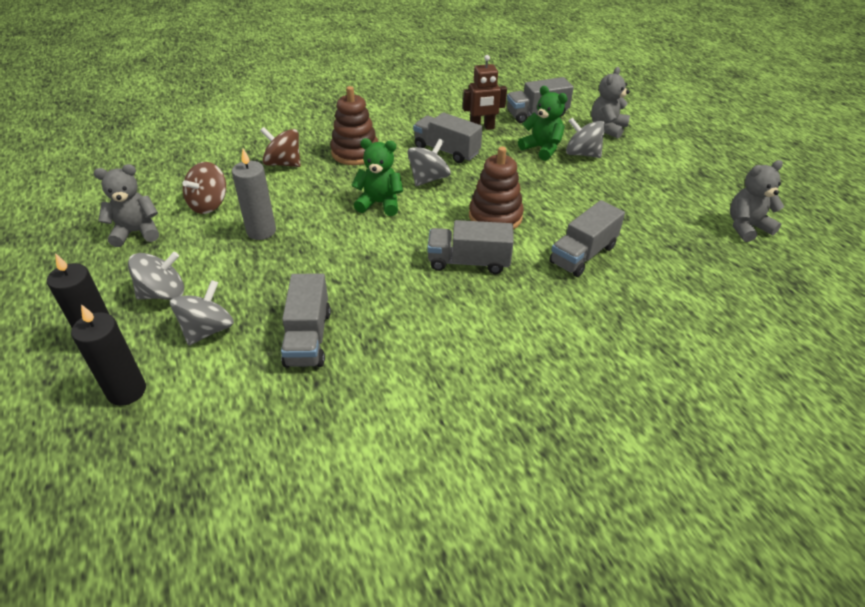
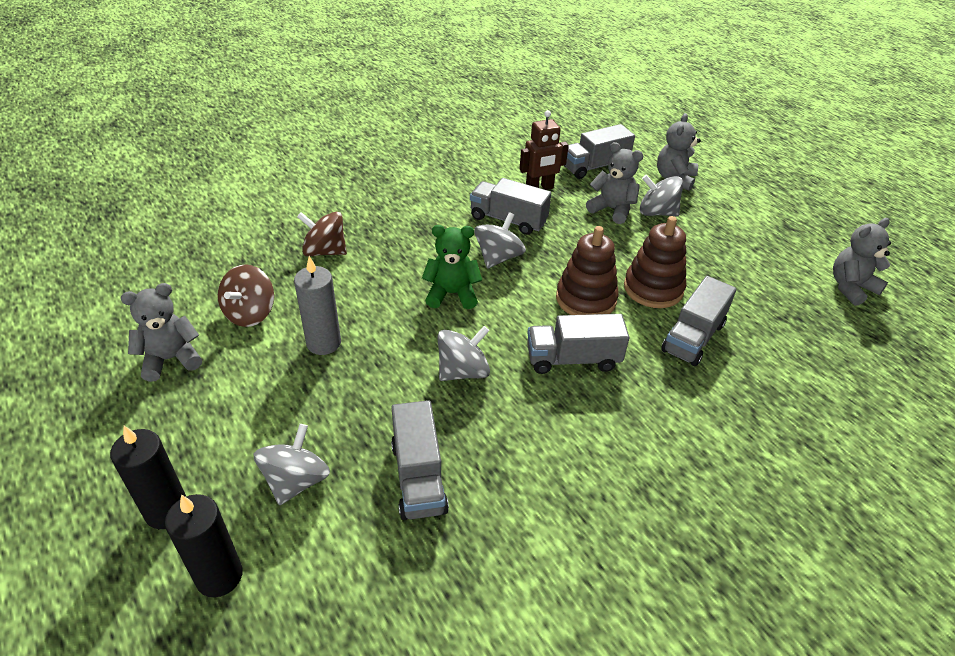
camera: 10 degrees left, 0 degrees up
grey spinning top [128,252,184,300] -> grey spinning top moved to [437,326,490,381]
brown stacking toy [331,86,378,165] -> brown stacking toy moved to [624,216,686,308]
green teddy bear [518,86,568,161] -> grey teddy bear [586,142,643,224]

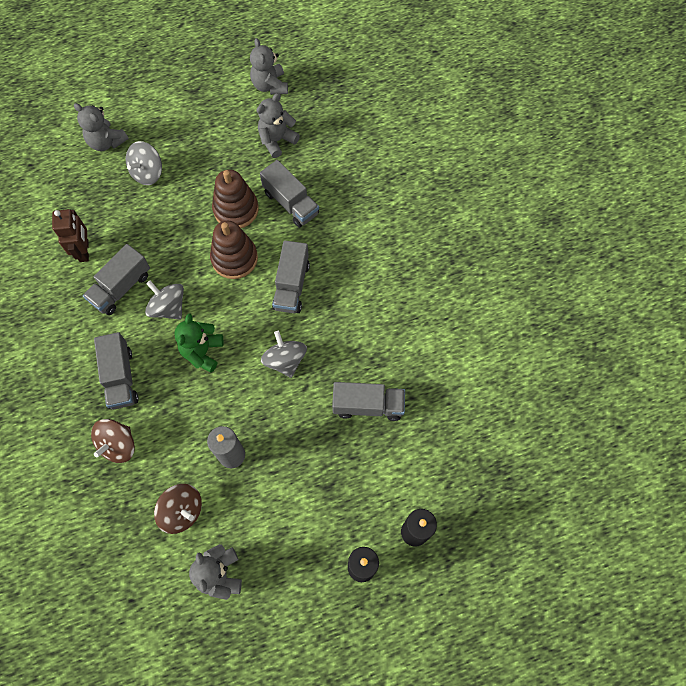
camera: 75 degrees left, 25 degrees up
grey spinning top [253,424,330,505] -> none
grey truck [563,124,635,179] -> grey truck moved to [94,332,139,409]
grey teddy bear [586,142,643,224] -> grey teddy bear moved to [256,93,300,158]

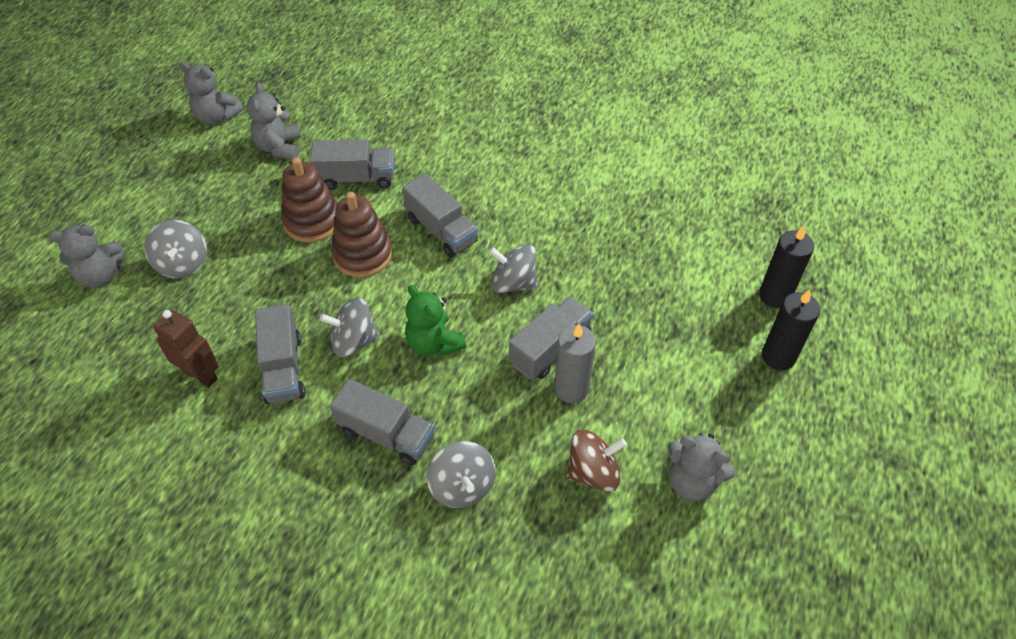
camera: 50 degrees left, 15 degrees down
brown spinning top [91,419,135,463] -> grey spinning top [427,441,496,508]
grey truck [332,382,405,421] -> grey truck moved to [509,296,593,379]

